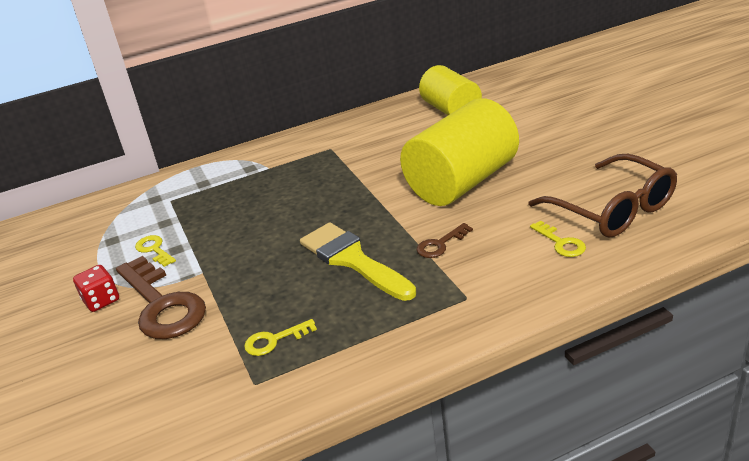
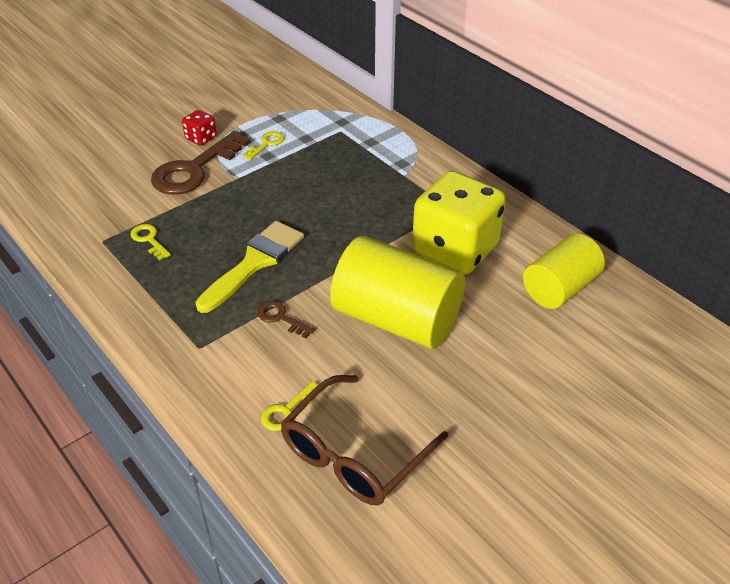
camera: 70 degrees right, 10 degrees up
none -> yellow dice [412,171,506,275]

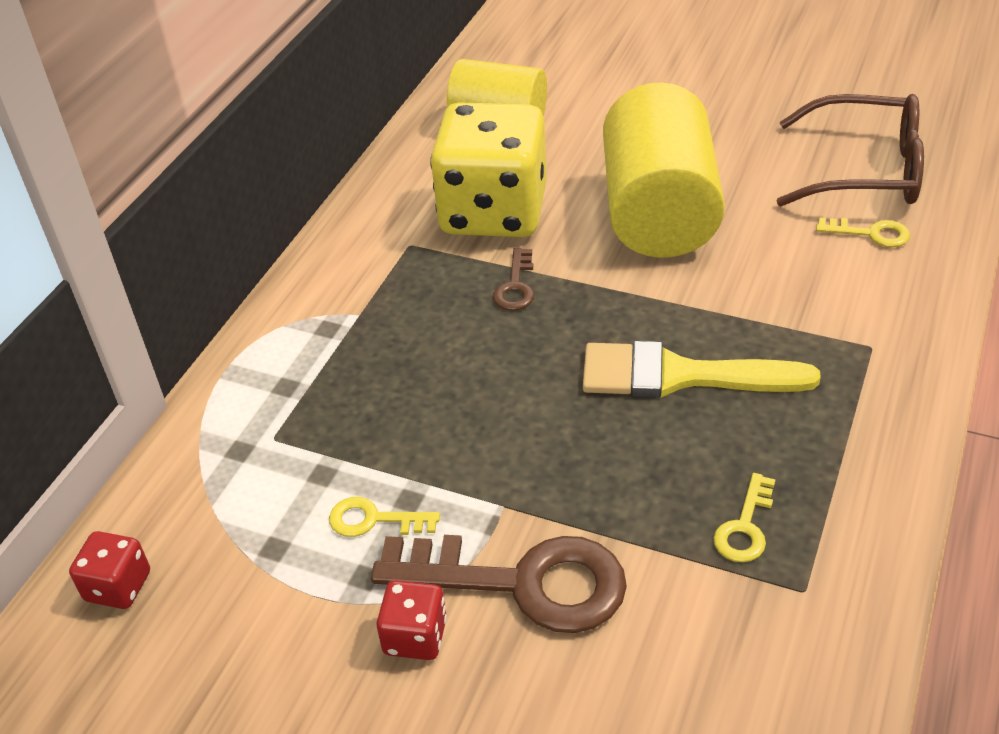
camera: 115 degrees left, 0 degrees up
brown key [257,301,315,338] -> brown key moved to [493,248,534,311]
none -> red dice [69,531,150,609]

